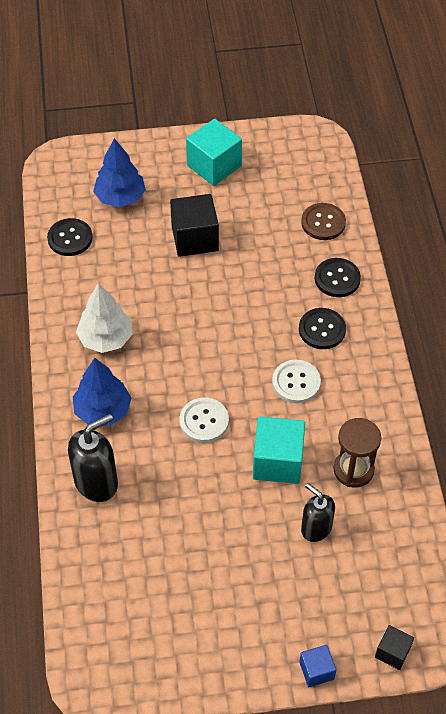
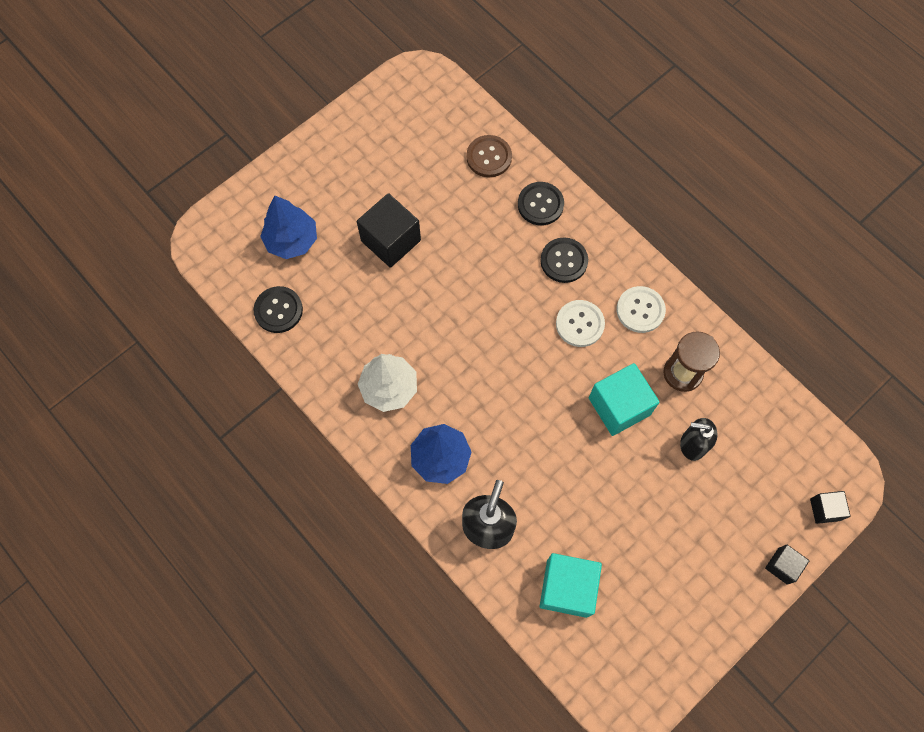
camera: 35 degrees left, 15 degrees up
white button [180,397,229,443] -> white button moved to [617,286,666,333]
turquoise cube [186,119,242,186] -> turquoise cube moved to [540,553,602,618]
blue cube [299,645,336,687] -> black cube [765,544,809,585]

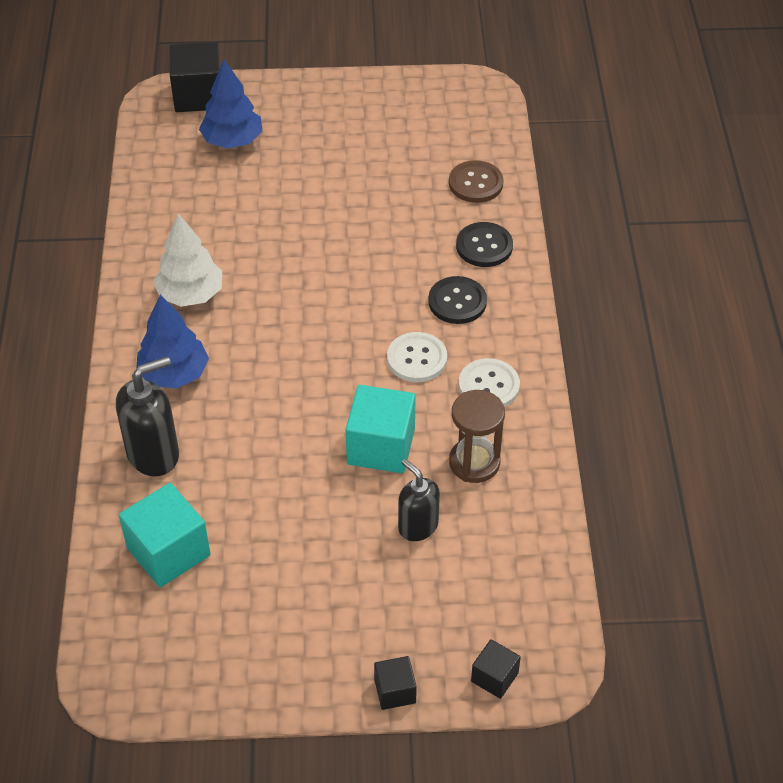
camera: 40 degrees right, 20 degrees down
black button [253,286,303,333] -> none
black cube [357,193,421,268] -> black cube moved to [170,42,221,112]

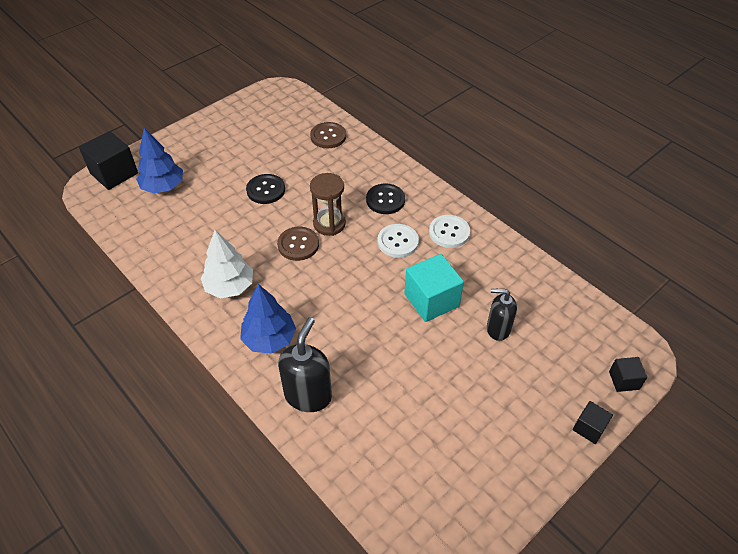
camera: 40 degrees left, 0 degrees up
turquoise cube [119,483,210,587] -> none
brown hourglass [449,390,505,483] -> brown hourglass moved to [310,173,346,236]
black button [456,222,513,267] -> black button moved to [246,174,285,204]
none -> brown button [277,227,319,261]

